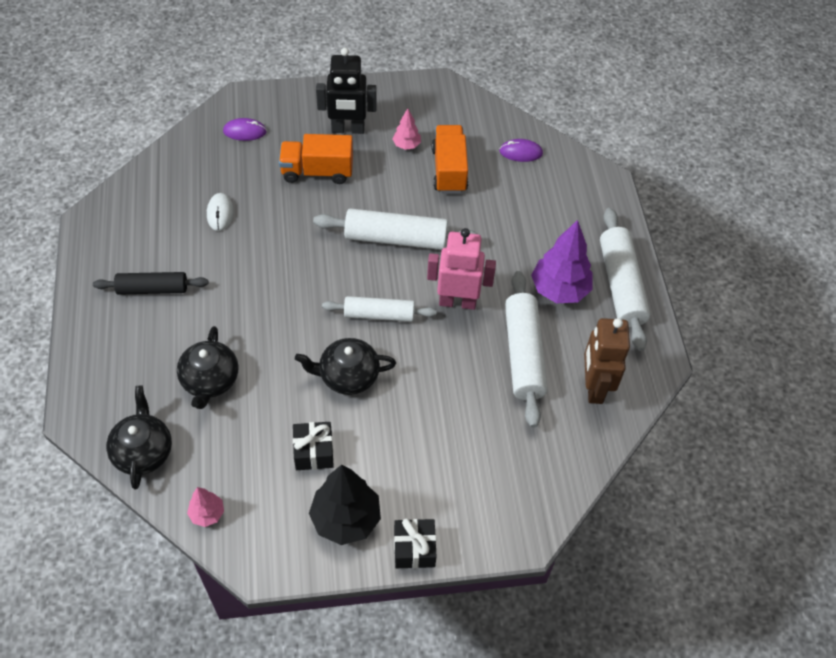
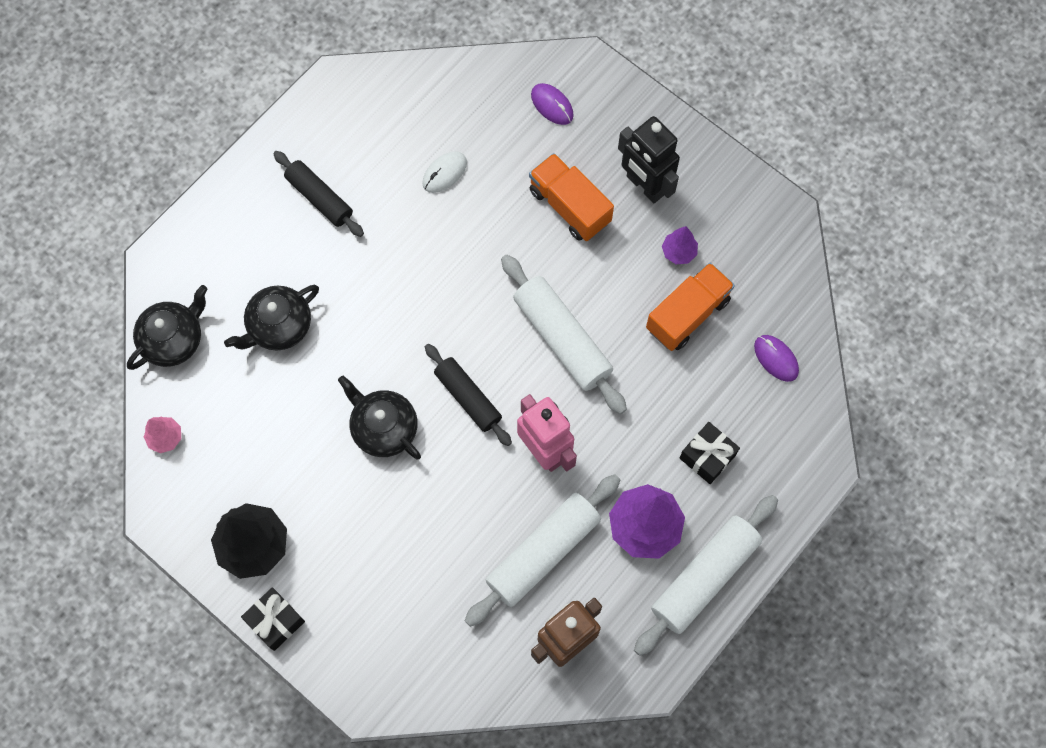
camera: 50 degrees right, 15 degrees up
black gift [293,422,334,470] -> black gift moved to [680,422,740,484]
white rolling pin [322,296,437,322] -> black rolling pin [425,344,512,446]
pink tree [393,108,421,150] -> purple tree [662,226,698,264]

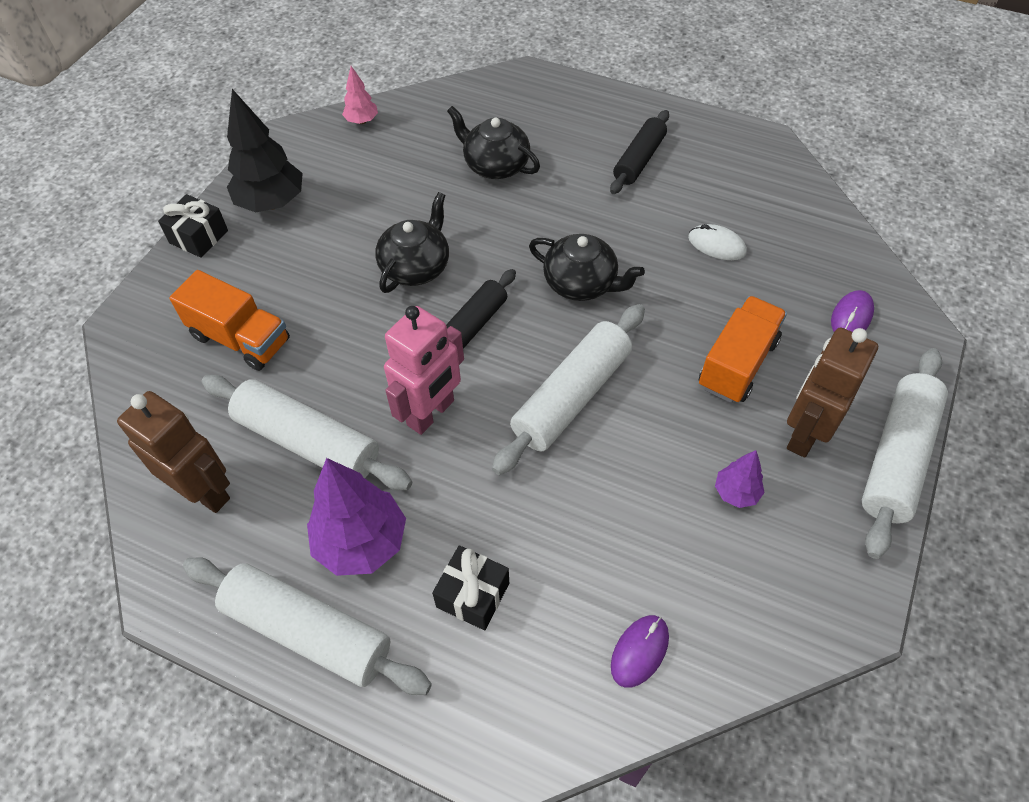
camera: 75 degrees right, 15 degrees down
black teapot [127,285,207,370] -> black teapot moved to [529,234,645,301]
black robot [618,116,680,203] -> brown robot [787,328,878,457]
orange truck [646,263,735,351] -> orange truck moved to [169,270,290,371]
none -> white rolling pin [862,348,948,559]

